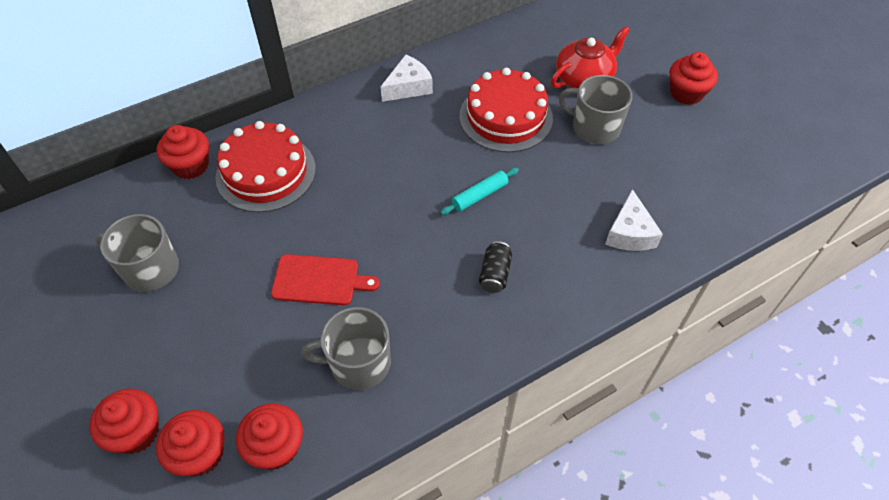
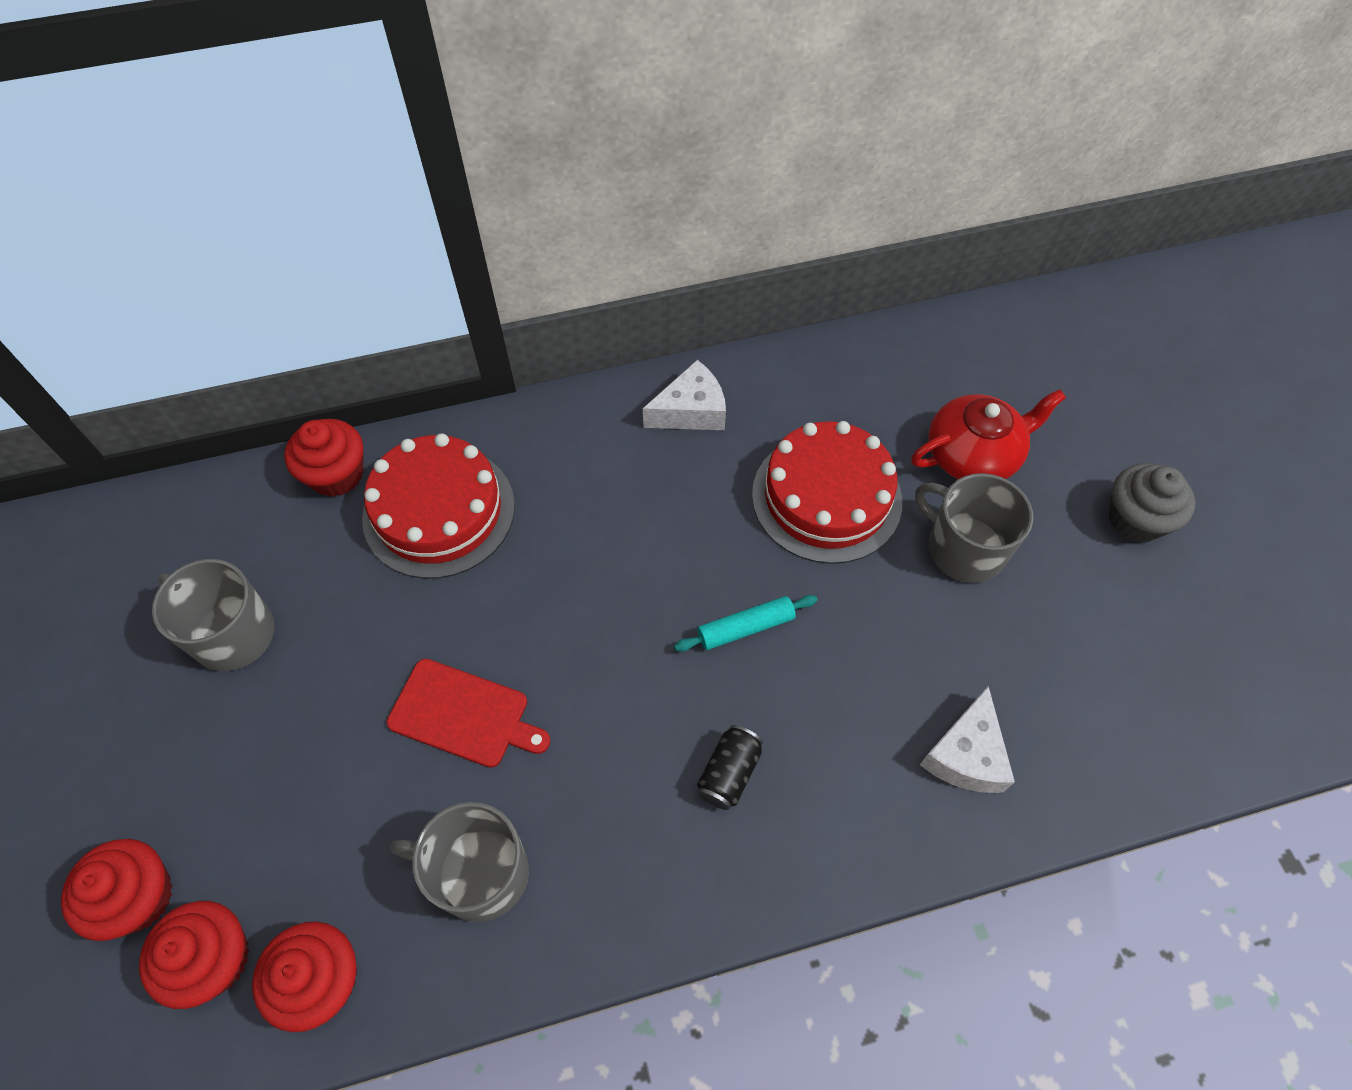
camera: 15 degrees right, 5 degrees up
red cupcake [670,52,718,105] -> grey cupcake [1108,463,1196,543]

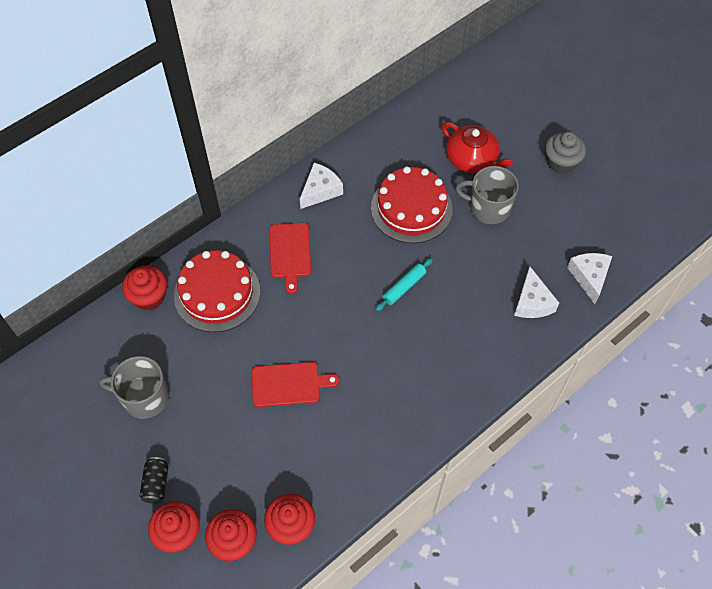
camera: 25 degrees left, 0 degrees up
grey mug [390,802,529,922] -> none
black can [697,725,763,810] -> black can moved to [139,457,168,503]
red teapot [911,389,1066,479] -> red teapot turned 90 degrees clockwise [442,122,513,173]
none -> red cutting board [270,223,311,294]
none -> white cheese [567,253,612,304]

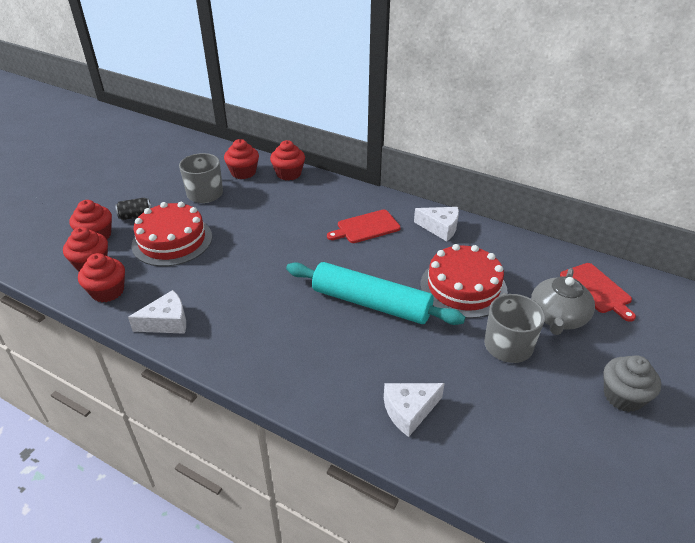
camera: 70 degrees right, 20 degrees down
red cake [174,250,260,332] -> red cake moved to [131,202,212,266]
red cutting board [252,362,339,407] -> red cutting board moved to [560,263,636,322]
turquoise rolling pin [376,258,433,311] -> turquoise rolling pin [286,262,465,325], size x2.24
red teapot [442,122,513,173] -> grey teapot [531,268,595,335]
white cheese [567,253,612,304] -> white cheese moved to [128,290,186,334]
none -> red cupcake [224,139,259,179]

